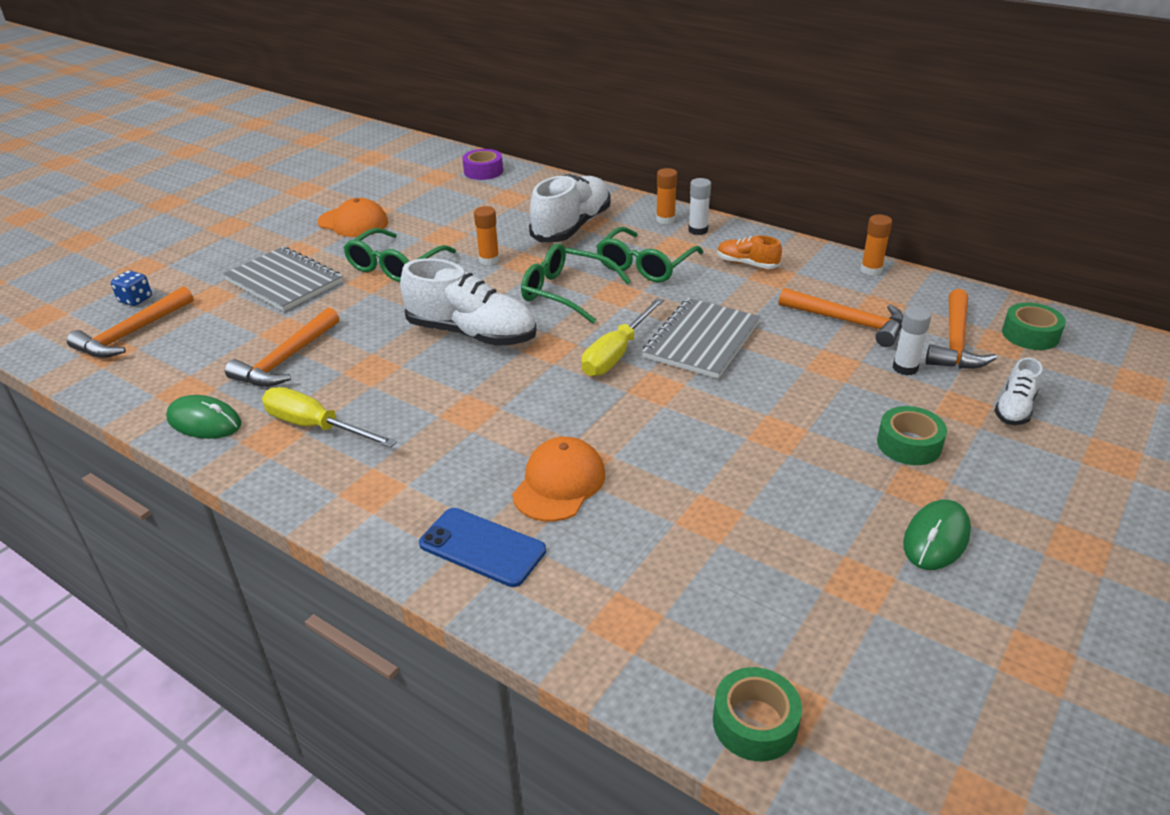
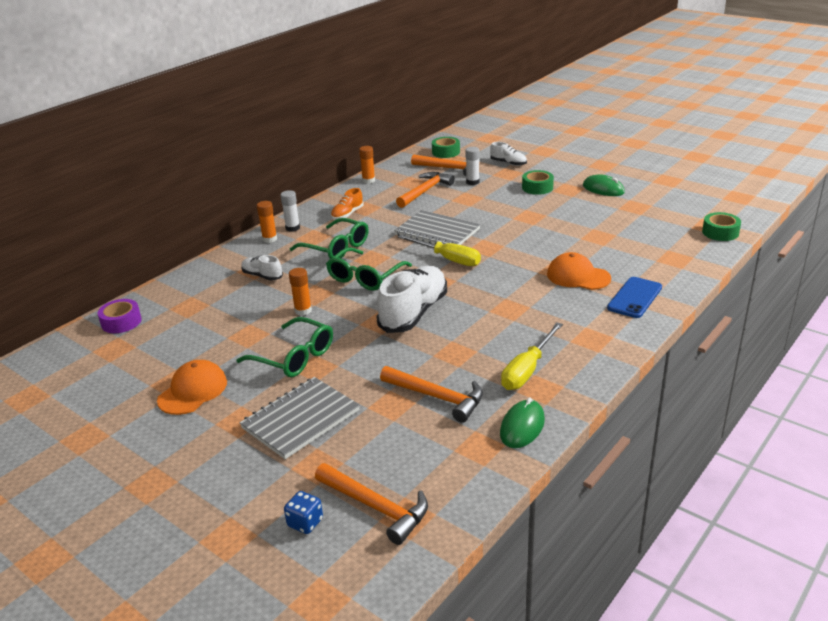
camera: 85 degrees left, 5 degrees down
white shoe [529,174,611,242] -> white shoe [241,255,283,280], size x0.51

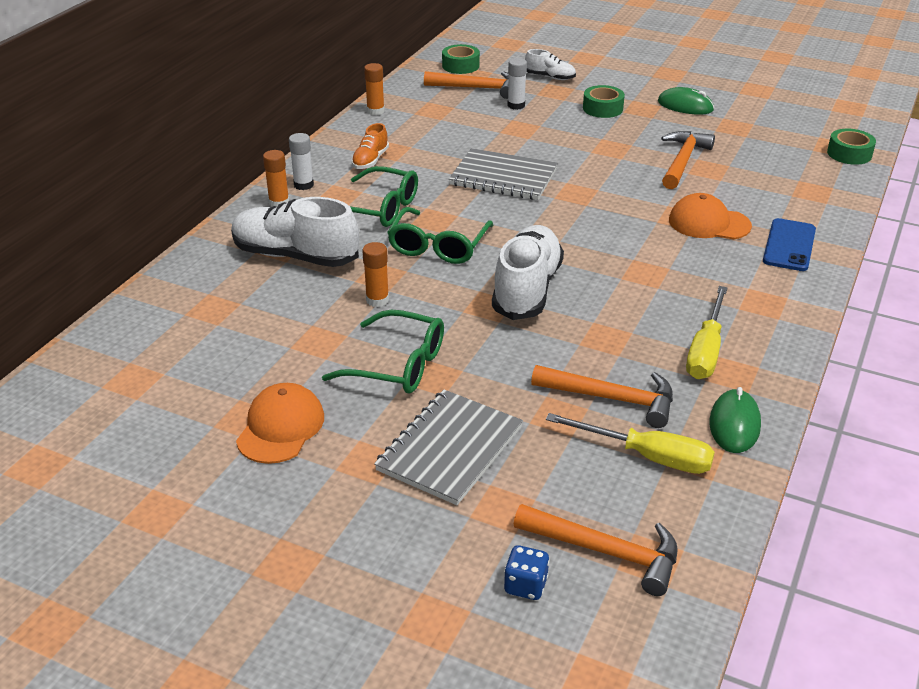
camera: 15 degrees left, 5 degrees up
purple tape [98,299,142,333] -> none
white shoe [241,255,283,280] -> white shoe [231,197,359,267], size x1.98
orange hammer [396,172,455,208] -> orange hammer moved to [661,131,715,189]
yellow screwdriver [398,235,481,266] -> yellow screwdriver moved to [546,413,715,474]

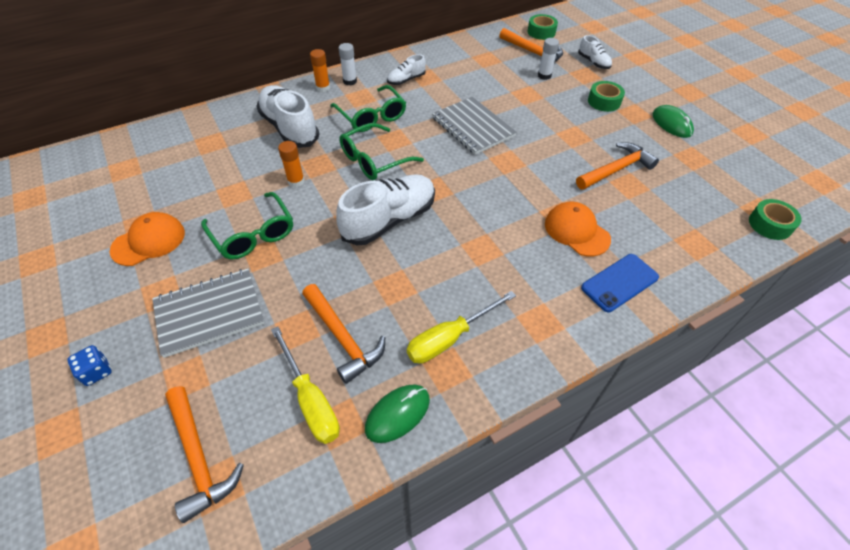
camera: 35 degrees right, 15 degrees up
orange shoe [351,123,389,169] -> white shoe [387,54,426,85]
orange glue stick [364,63,385,115] -> none
blue dice [504,545,549,600] -> blue dice moved to [67,345,112,386]

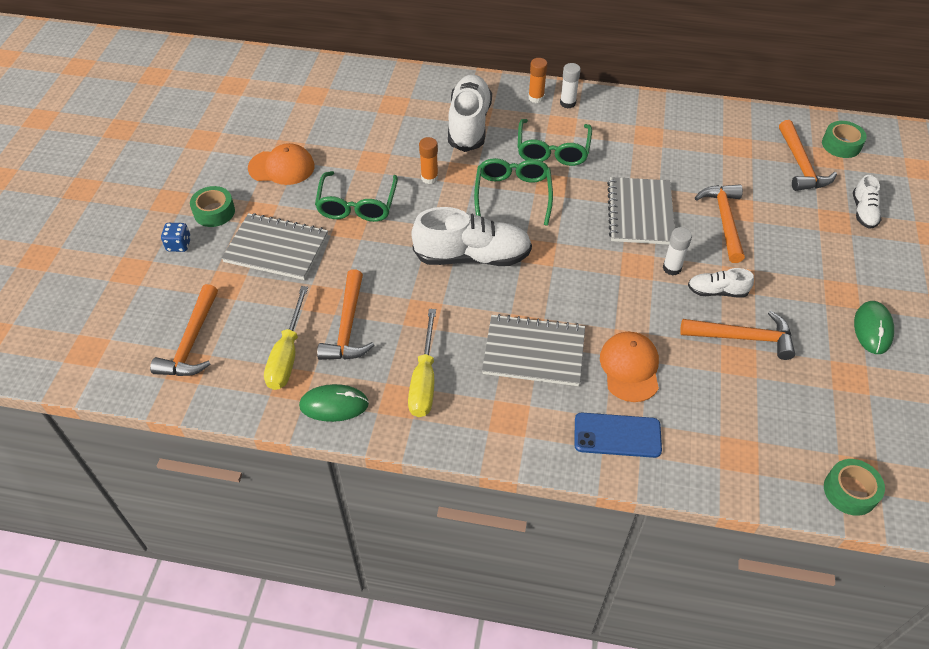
camera: 40 degrees right, 0 degrees up
green glasses [339,123,424,180] -> green glasses turned 90 degrees clockwise [474,158,553,226]
white shoe [387,54,426,85] -> white shoe moved to [688,268,754,298]
yellow screwdriver [407,291,516,364] -> yellow screwdriver turned 90 degrees counterclockwise [408,309,436,417]
white glue stick [538,38,559,80] -> white glue stick moved to [663,227,692,276]
green tape [588,81,625,112] -> green tape moved to [190,186,235,227]
none -> grey notebook [482,314,585,386]
none -> orange hammer [695,184,745,263]

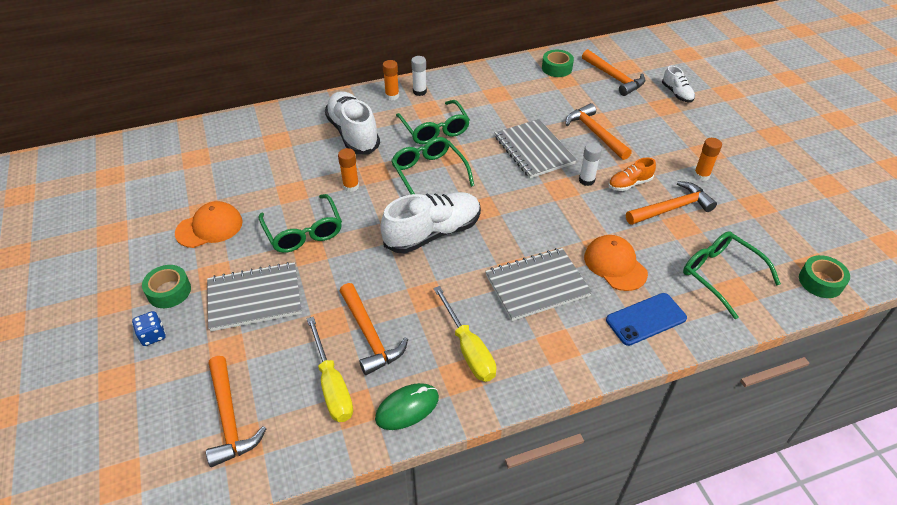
camera: 30 degrees left, 5 degrees down
white shoe [688,268,754,298] -> orange shoe [608,158,656,191]
green tape [822,121,867,158] -> green tape moved to [542,50,574,77]
green mouse [854,301,894,354] -> none
none -> green glasses [683,231,781,319]
none -> orange glue stick [694,138,722,181]

